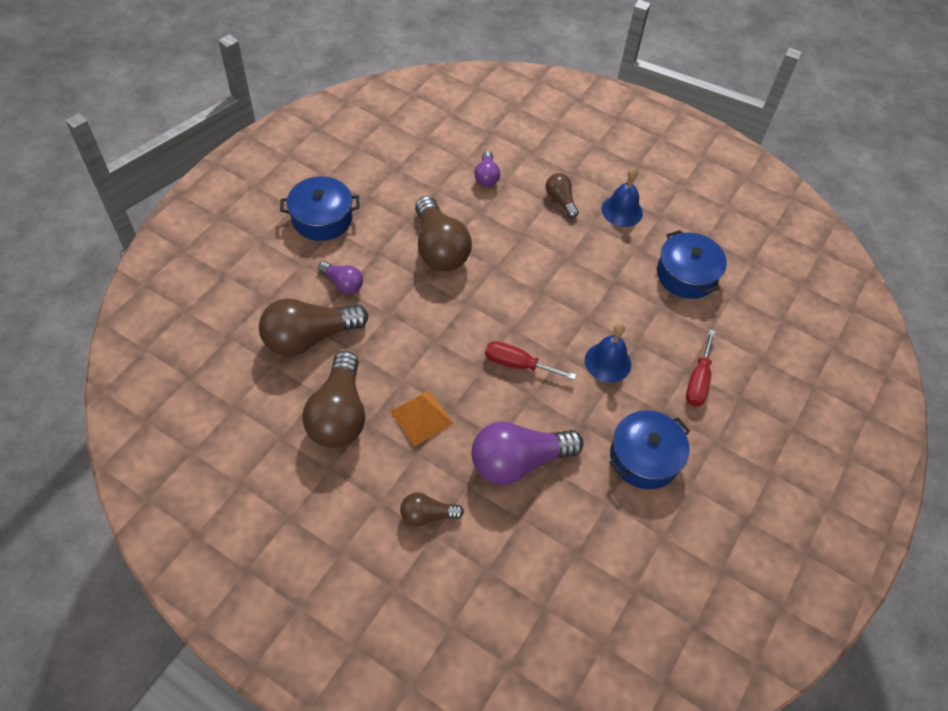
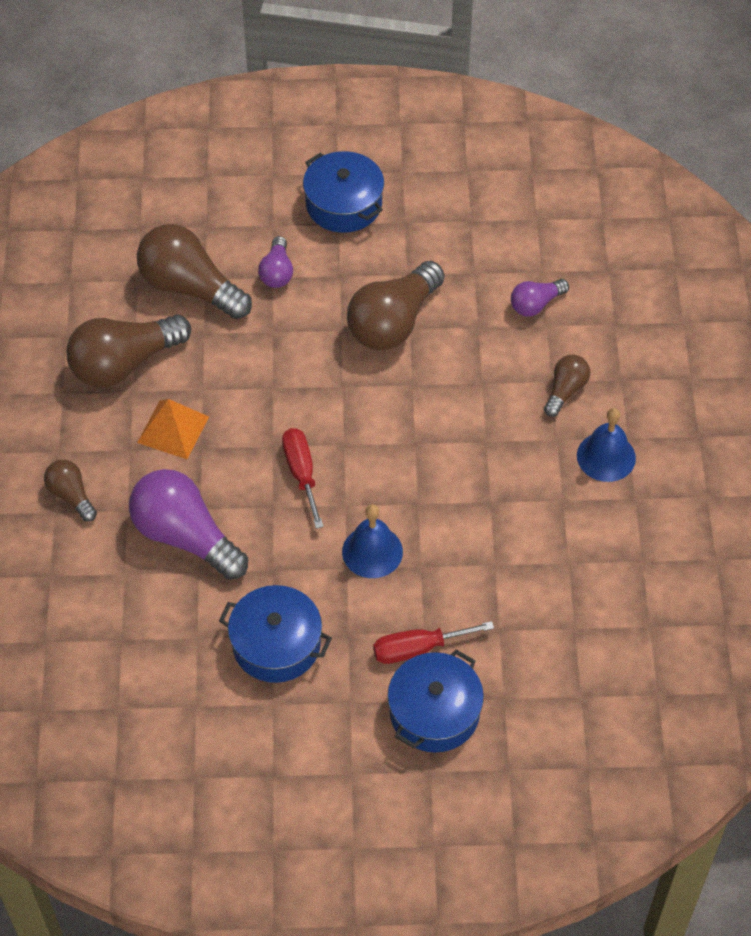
camera: 60 degrees right, 0 degrees up
blue pot [657,230,727,299] -> blue pot moved to [388,650,484,753]

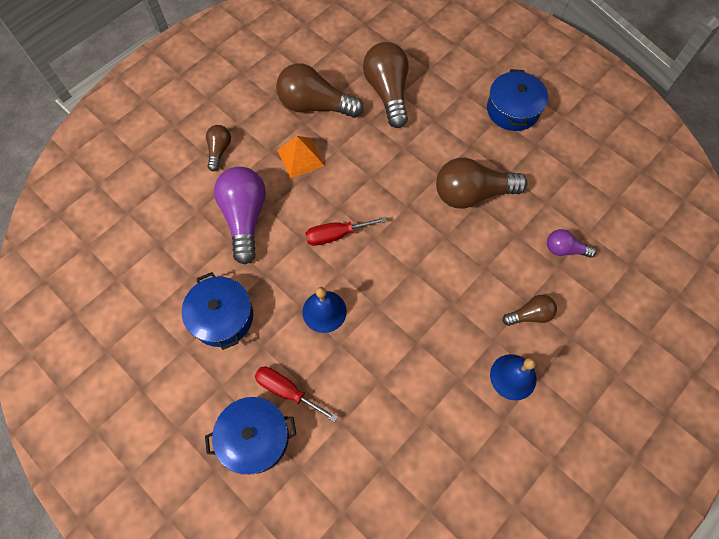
camera: 45 degrees right, 10 degrees up
purple light bulb [258,236,293,288] -> none
red screwdriver [282,428,324,529] -> red screwdriver turned 135 degrees counterclockwise [305,217,387,246]

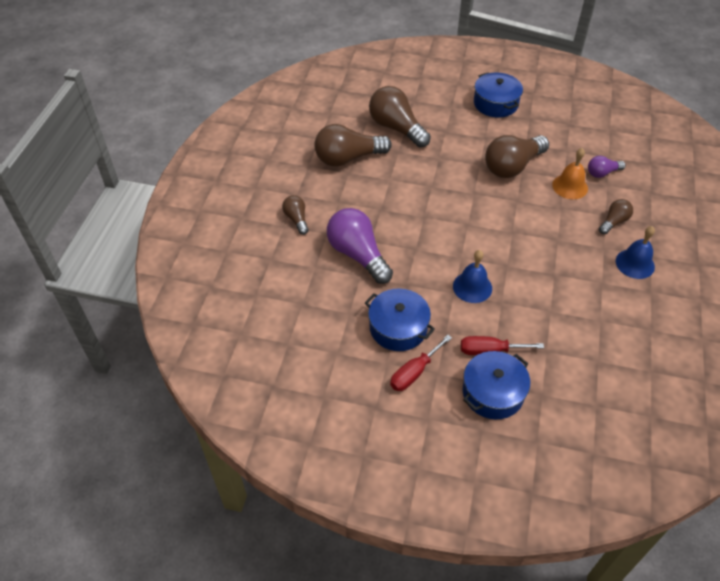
camera: 30 degrees left, 15 degrees down
orange pyramid [277,136,325,179] -> none
red screwdriver [305,217,387,246] -> red screwdriver moved to [390,335,452,391]
none -> orange bell [552,148,588,199]

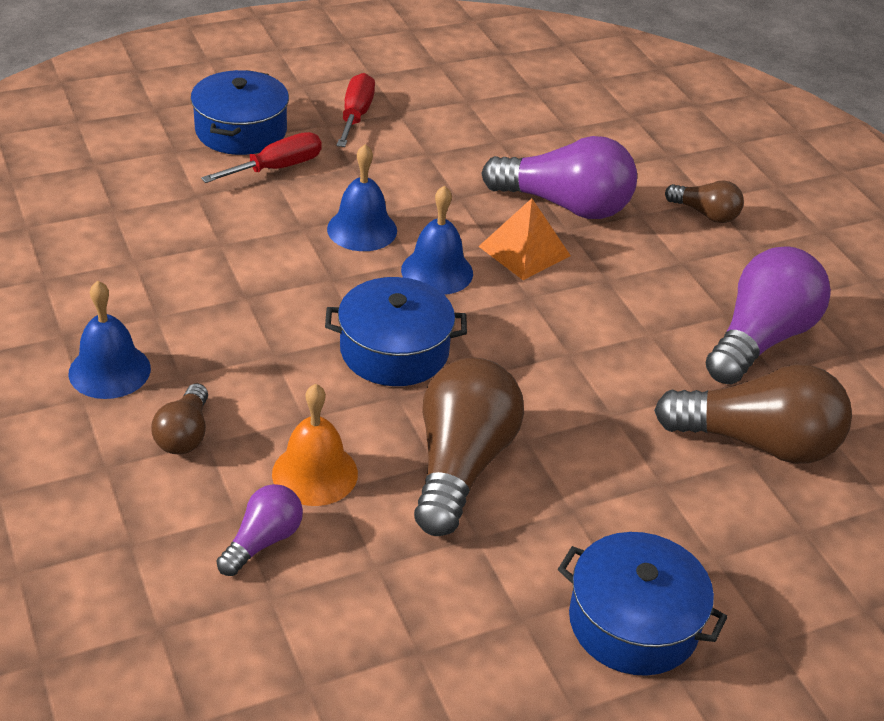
camera: 140 degrees right, 10 degrees down
brown light bulb [314,124,392,167] -> purple light bulb [706,247,831,384]
blue pot [365,289,435,351] -> blue pot moved to [325,277,467,386]
none -> blue bell [401,185,473,295]
none -> orange pyramid [478,198,571,280]

